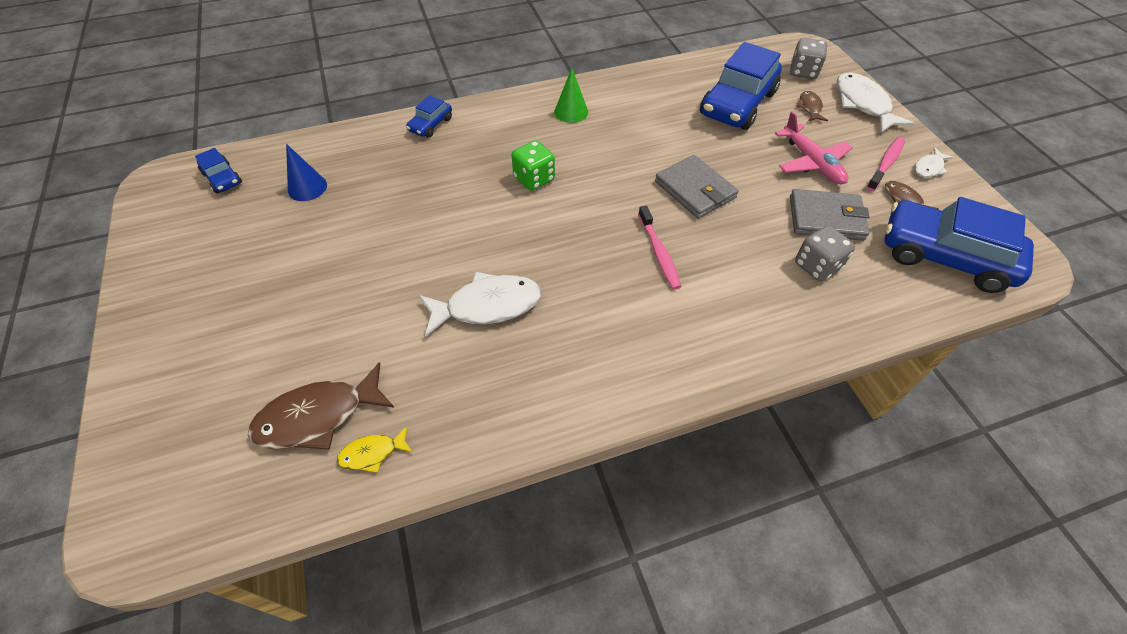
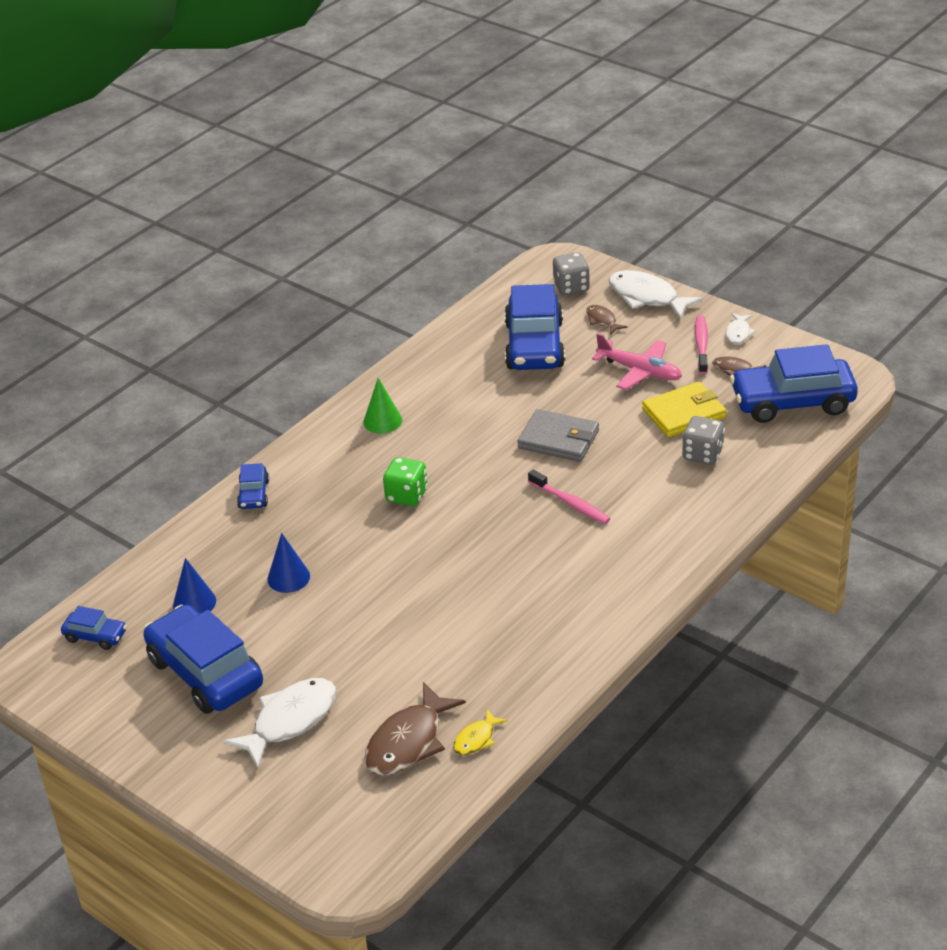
camera: 30 degrees left, 15 degrees down
white fish [419,272,541,337] -> white fish moved to [223,678,336,768]
grey wallet [790,189,870,241] -> yellow wallet [642,382,726,437]
none -> blue car [143,605,263,714]
none -> blue cone [268,533,310,593]

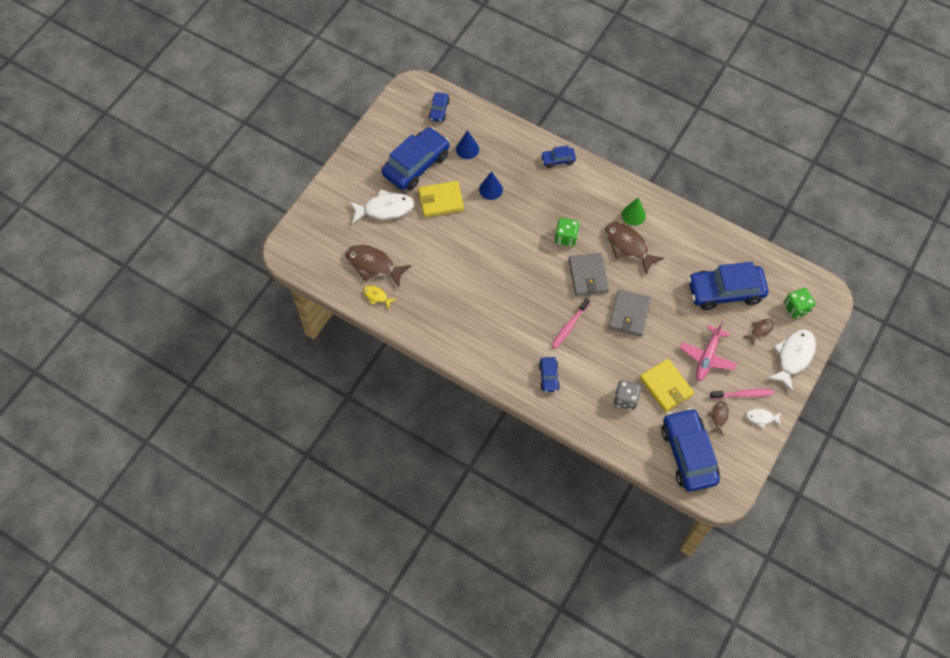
camera: 80 degrees right, 25 degrees up
white fish [223,678,336,768] -> white fish turned 45 degrees counterclockwise [349,189,415,224]
grey dice [553,252,590,295] -> green dice [784,288,815,319]
none -> yellow wallet [418,181,464,217]
none -> blue car [539,357,560,392]
none -> grey wallet [569,253,609,296]
none -> brown fish [605,222,664,274]

